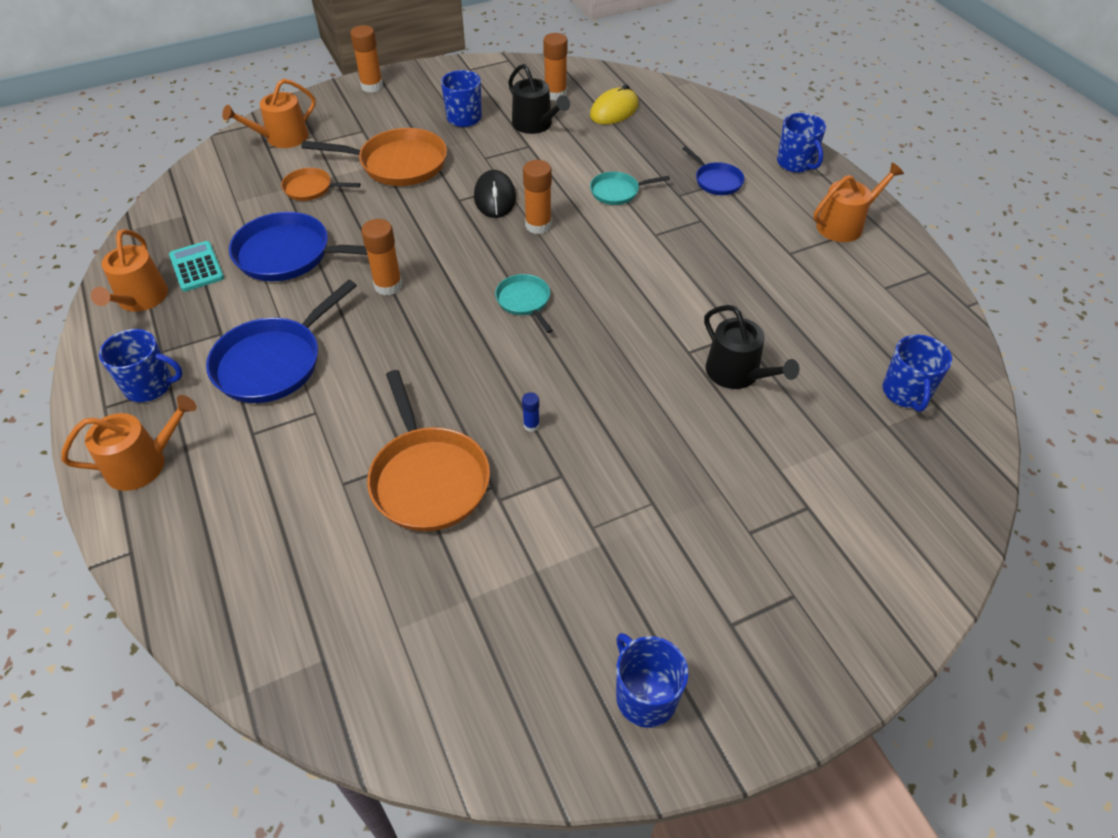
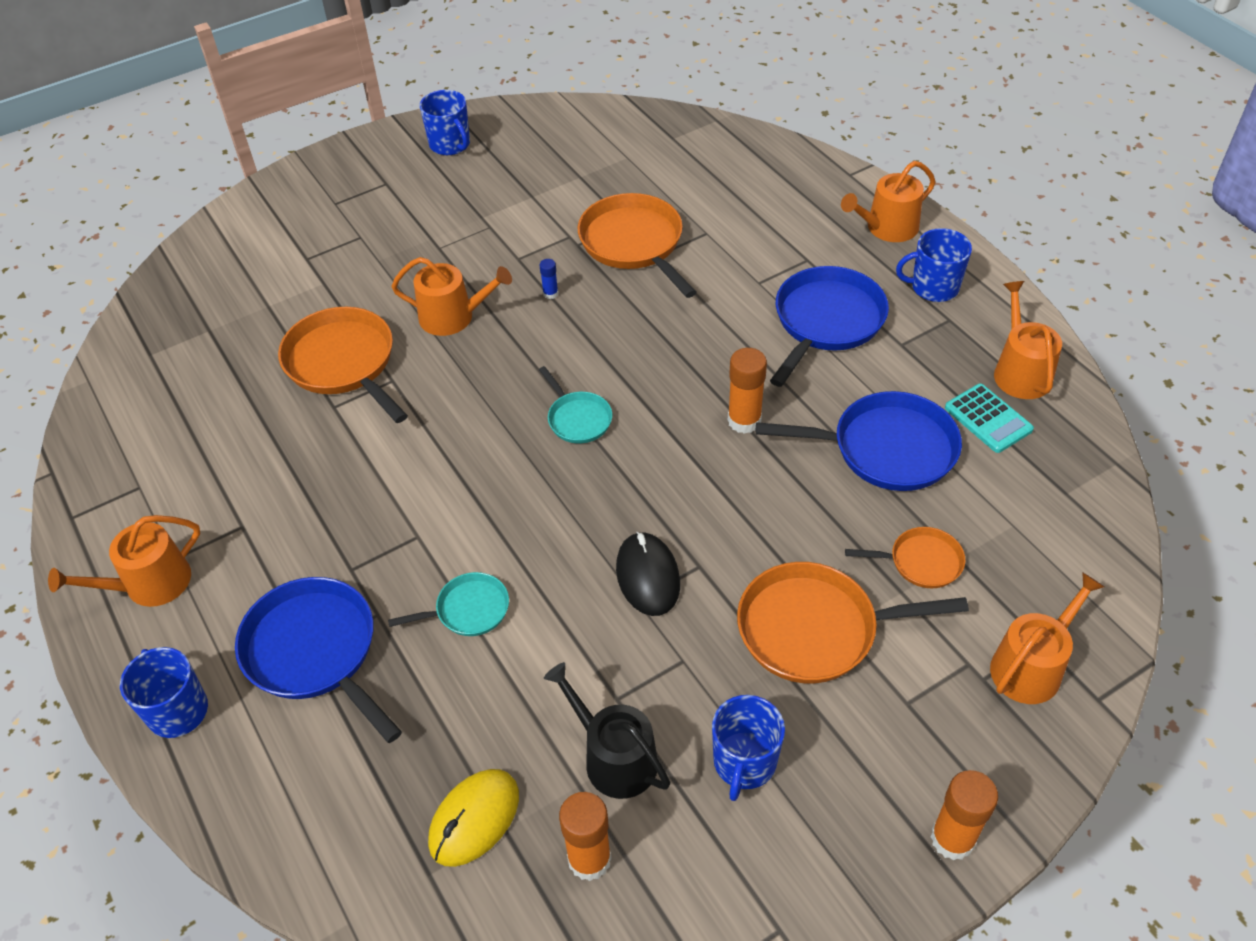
camera: 175 degrees right, 0 degrees up
orange glue stick [523,160,552,234] -> none
blue pan [683,146,745,195] -> blue pan [235,577,402,743], size x1.84
black watering can [704,305,799,389] -> orange pan [278,307,408,423]
blue mug [883,335,952,412] -> none
none -> orange watering can [391,257,512,336]

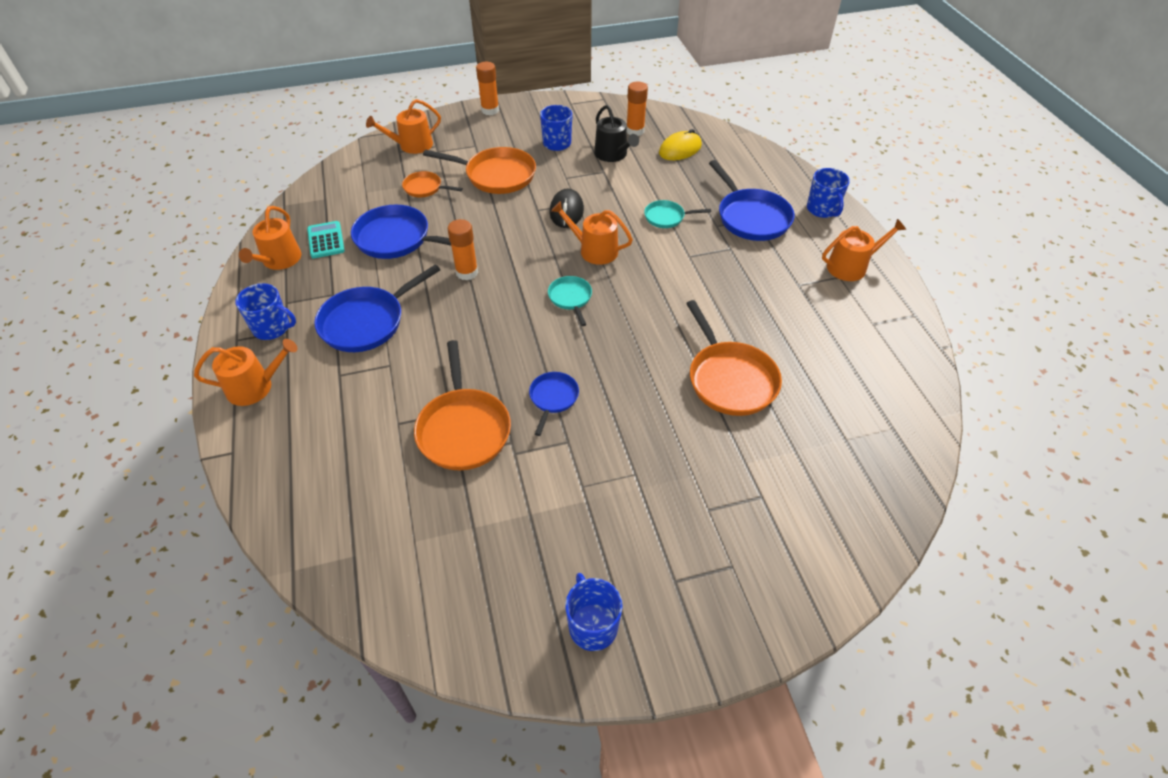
camera: 165 degrees left, 0 degrees up
orange watering can [391,257,512,336] -> orange watering can moved to [551,201,633,265]
blue glue stick [539,259,558,299] -> blue pan [529,372,579,436]

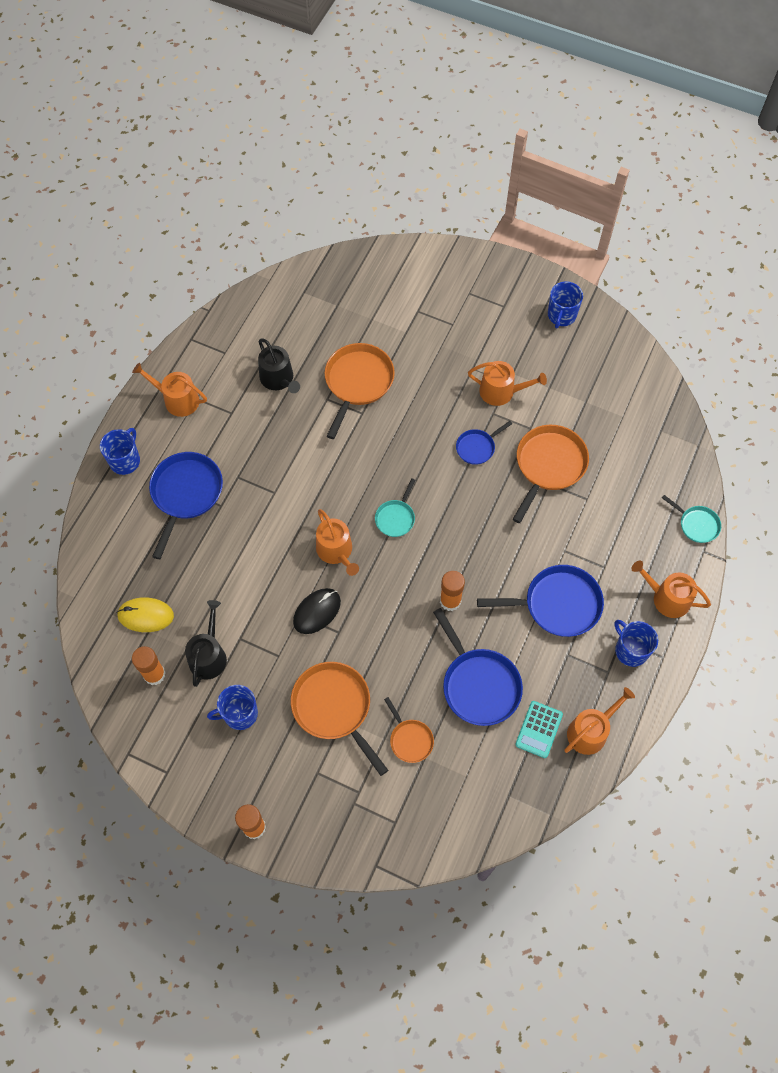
camera: 140 degrees left, 15 degrees up
orange watering can [366,99,441,154] -> orange watering can moved to [468,361,547,406]
turquoise pan [644,200,711,228] -> turquoise pan moved to [662,495,721,543]
none -> black watering can [258,338,300,393]

